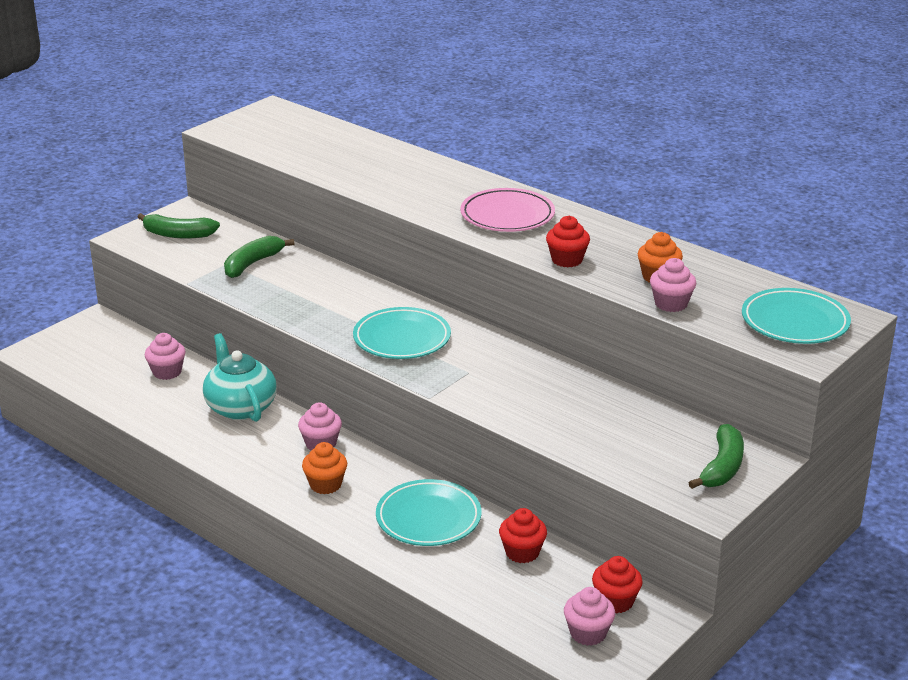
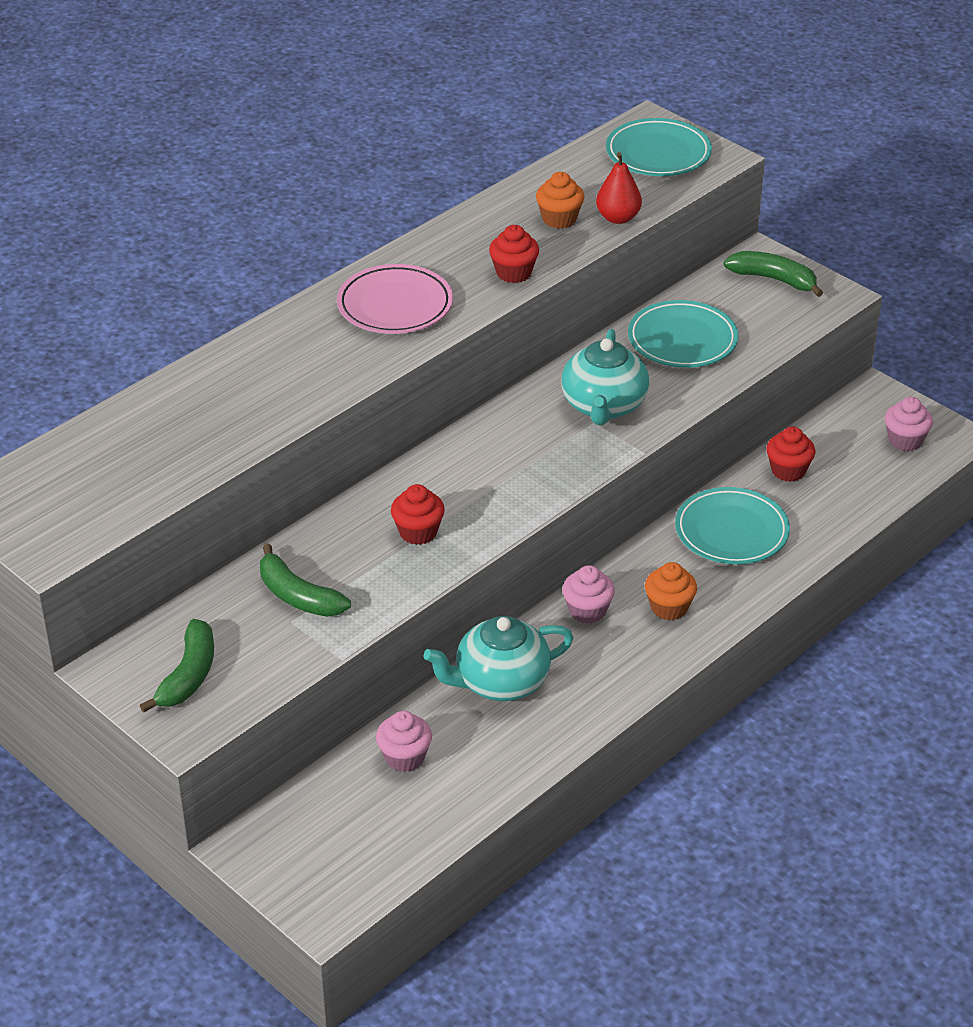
camera: 85 degrees left, 10 degrees up
turquoise plate [353,307,451,359] -> turquoise plate moved to [628,300,739,368]
red cupcake [592,556,643,613] -> red cupcake moved to [391,484,445,545]
pink cupcake [650,258,697,312] -> red pear [596,152,642,224]
none -> turquoise teapot [561,329,649,425]

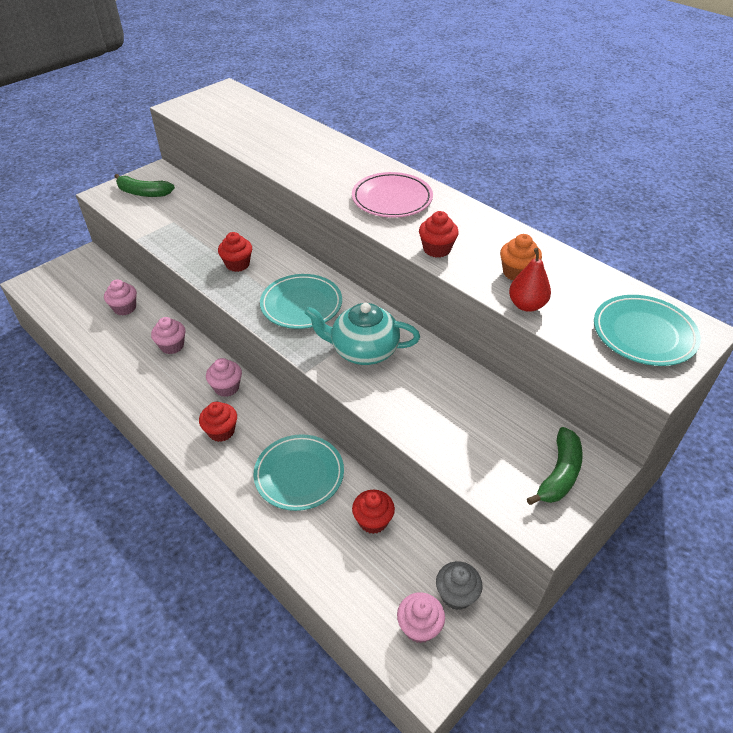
camera: 90 degrees right, 5 degrees up
green banana [260,544,351,617] -> none
turquoise teapot [424,616,574,701] -> pink cupcake [151,317,185,354]
turquoise plate [628,300,739,368] -> turquoise plate moved to [260,274,342,329]
orange cupcake [645,562,697,620] -> red cupcake [199,402,237,442]
none -> grey cupcake [436,561,483,610]

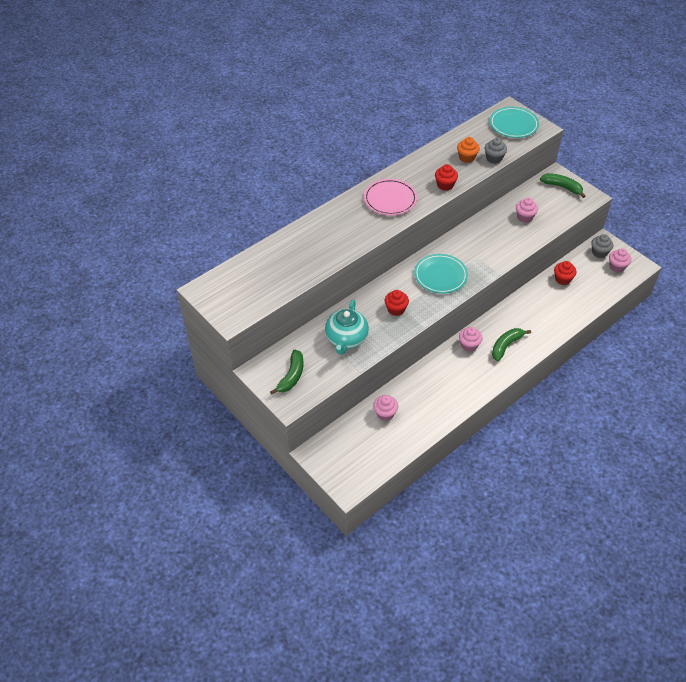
camera: 85 degrees left, 5 degrees up
pink cupcake [151,317,185,354] -> pink cupcake moved to [516,198,538,223]
red cupcake [199,402,237,442] -> green banana [492,328,531,361]
turquoise plate [253,434,344,511] -> none
turquoise teapot [304,303,420,365] -> turquoise teapot moved to [325,300,369,355]
red pear [509,248,551,312] -> grey cupcake [485,138,507,164]

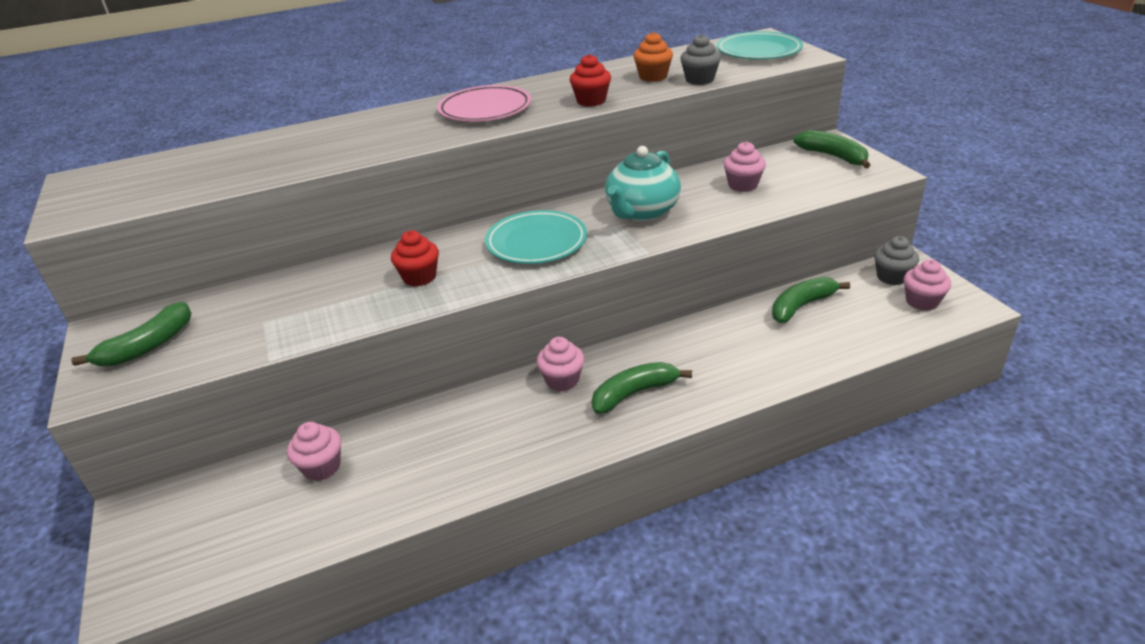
camera: 20 degrees right, 15 degrees down
turquoise teapot [325,300,369,355] -> turquoise teapot moved to [605,146,681,221]
red cupcake [554,261,576,285] -> green banana [772,277,850,323]

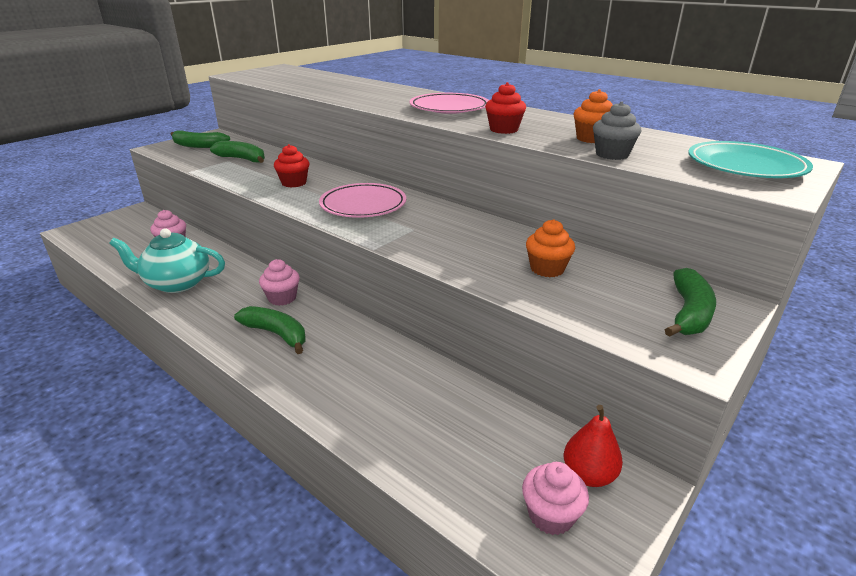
camera: 60 degrees right, 5 degrees down
turquoise plate [485,210,587,264] -> pink plate [319,183,406,218]
turquoise teapot [605,146,681,221] -> turquoise teapot moved to [109,228,225,293]
pink cupcake [724,141,766,192] -> orange cupcake [526,219,575,277]
green banana [772,277,850,323] -> green banana moved to [210,141,265,163]
grey cupcake [874,236,919,285] -> red pear [564,405,623,487]

